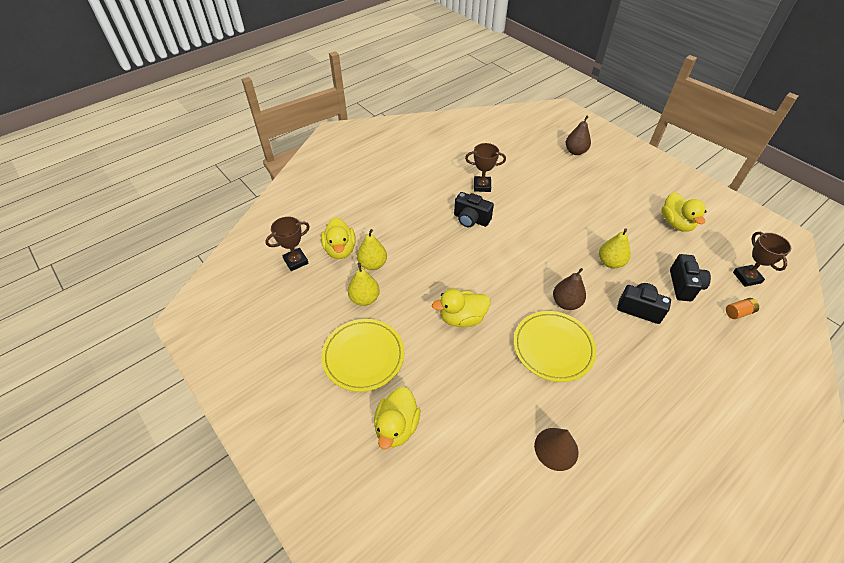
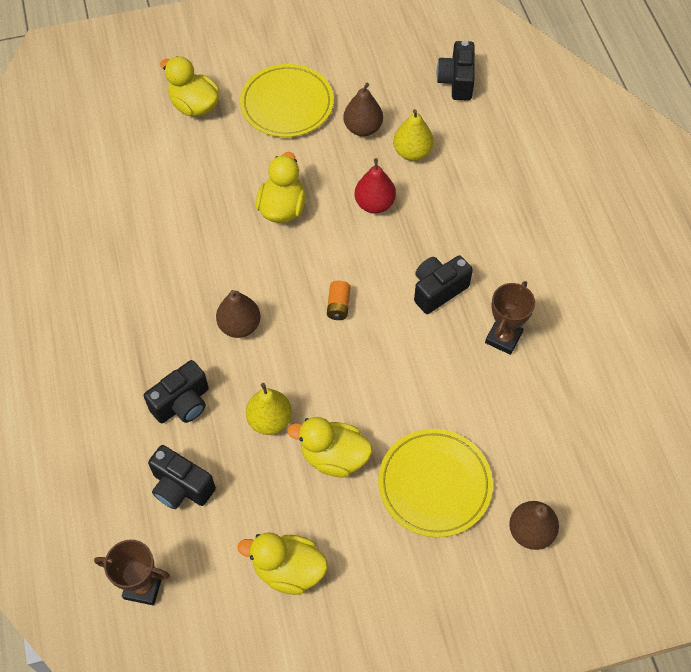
camera: 115 degrees right, 10 degrees up
brown trophy [265,217,310,271] -> black camera [437,41,475,100]
yellow duck [321,217,356,259] -> yellow duck moved to [287,417,372,477]
yellow pear [348,263,380,306] -> brown pear [343,83,383,136]
yellow plate [514,311,597,382] -> yellow plate moved to [378,429,493,538]
brown cone [534,428,579,471] -> none
orange battery [726,298,759,319] -> orange battery moved to [327,281,351,320]
none -> red pear [355,158,396,213]

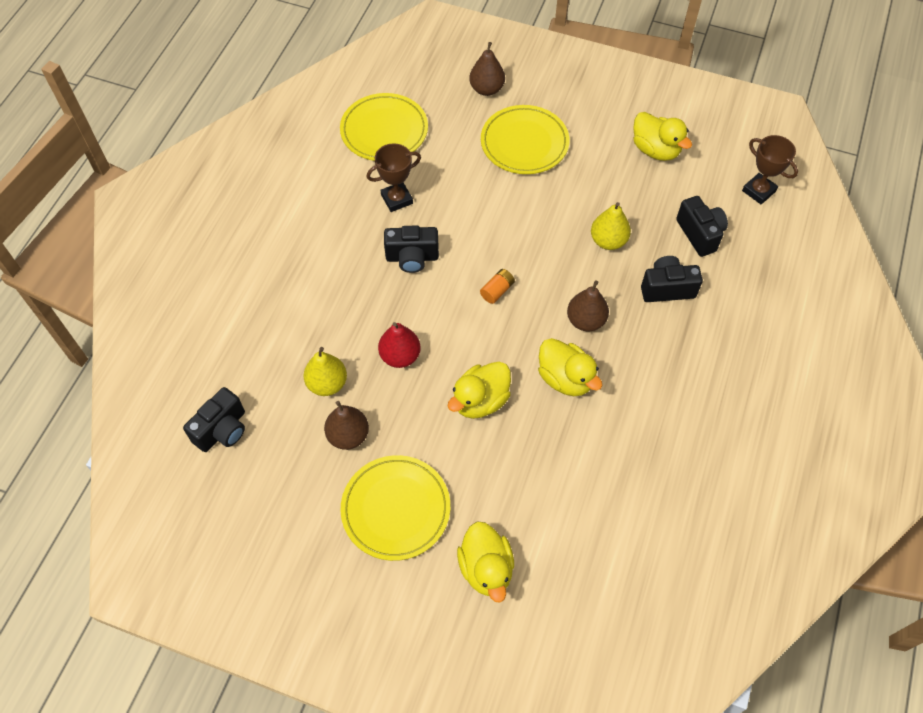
camera: 145 degrees left, 0 degrees up
yellow duck [287,417,372,477] -> yellow duck moved to [538,338,603,396]
none -> yellow plate [340,93,428,161]

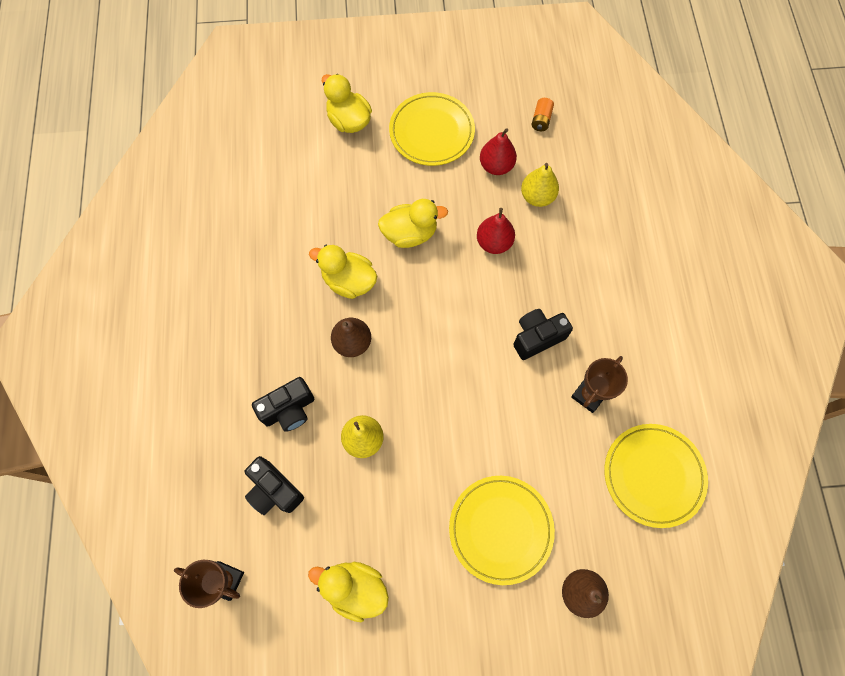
camera: 155 degrees right, 10 degrees up
black camera [183,387,245,452] -> none
brown pear [324,401,369,450] -> red pear [480,128,517,175]
yellow duck [448,362,511,419] -> yellow duck turned 60 degrees clockwise [378,199,448,248]
orange battery [480,269,515,304] -> orange battery moved to [532,98,554,131]

